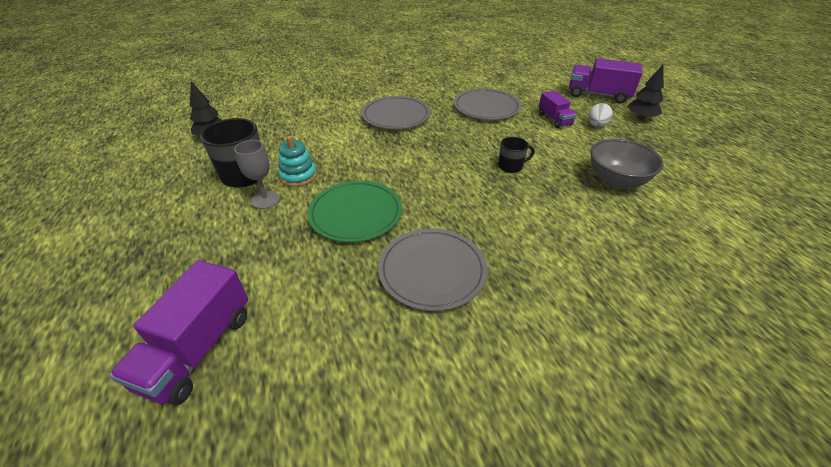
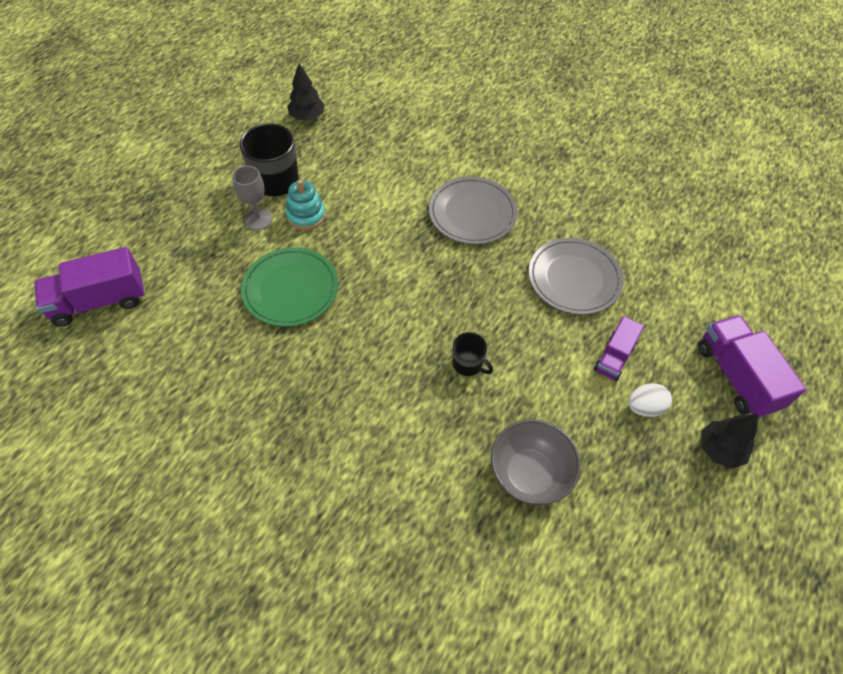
camera: 50 degrees right, 15 degrees up
grey plate [378,228,487,311] -> none

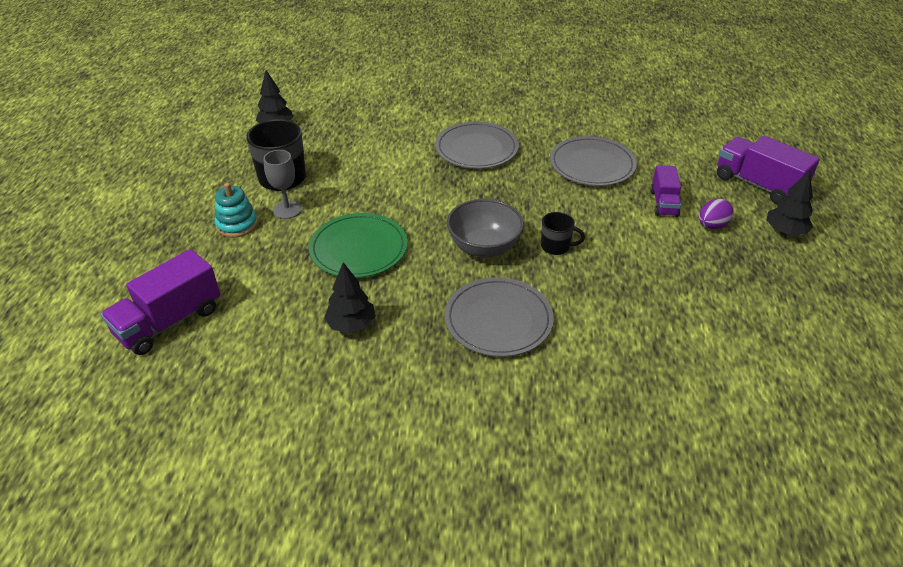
camera: 25 degrees left, 15 degrees down
turquoise stacking toy [286,180,326,230] -> turquoise stacking toy moved to [214,183,258,238]
grey bowl [491,419,581,505] -> grey bowl moved to [447,199,524,258]
white egg [628,383,672,417] -> purple egg [699,199,734,229]
none -> black tree [324,262,376,333]
none -> grey plate [445,277,554,357]

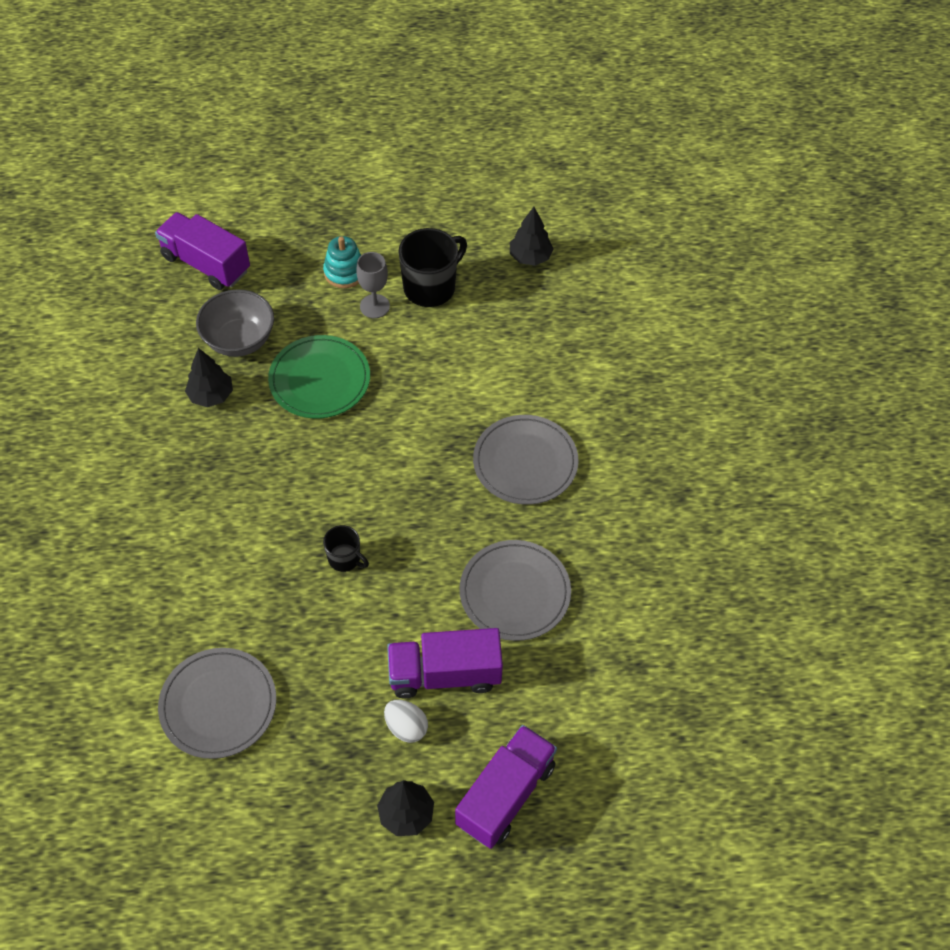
camera: 80 degrees right, 15 degrees up
grey plate [445,277,554,357] -> grey plate moved to [158,648,276,759]
grey bowl [447,199,524,258] -> grey bowl moved to [196,289,274,357]
black mug [541,212,585,255] -> black mug turned 60 degrees counterclockwise [323,525,369,572]
purple truck [650,165,681,217] -> purple truck [387,628,503,698], size x1.65
purple egg [699,199,734,229] -> white egg [384,700,428,743]

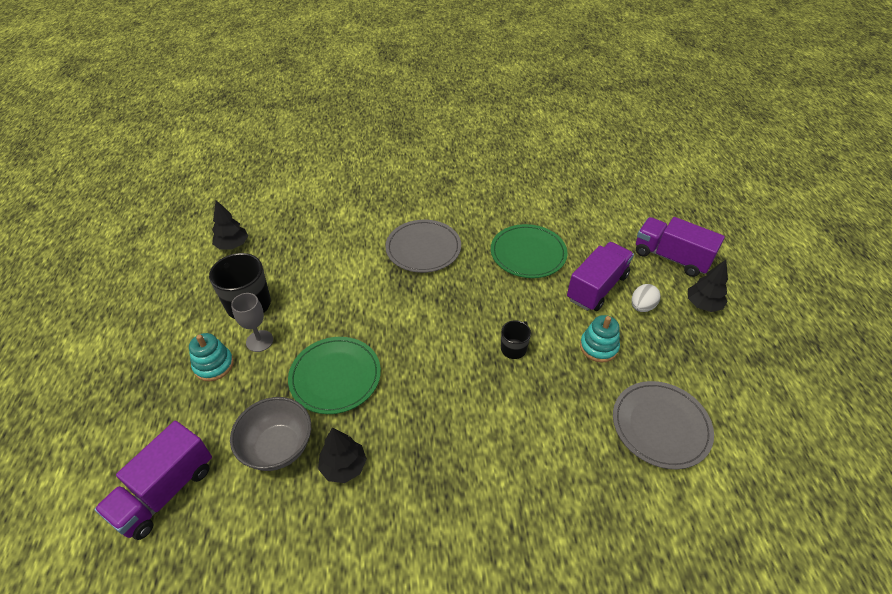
camera: 90 degrees left, 10 degrees down
purple truck [387,628,503,698] -> purple truck turned 135 degrees counterclockwise [567,242,634,311]
grey plate [459,540,571,641] -> green plate [491,224,568,278]
none -> turquoise stacking toy [580,315,620,362]

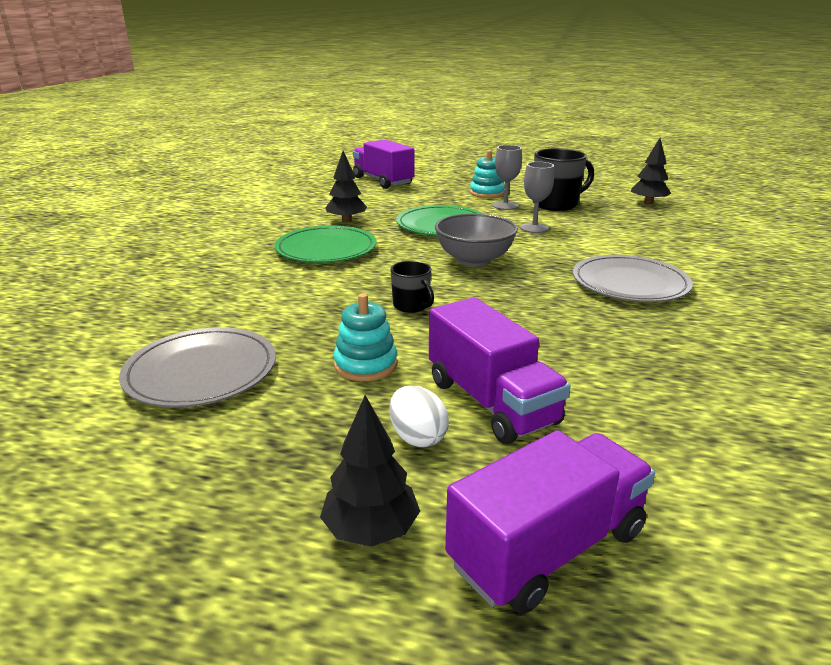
camera: 110 degrees right, 20 degrees down
grey bowl [230,397,311,471] -> grey bowl moved to [435,213,518,267]
green plate [491,224,568,278] -> green plate moved to [274,226,377,263]
none -> grey goblet [520,162,554,233]

